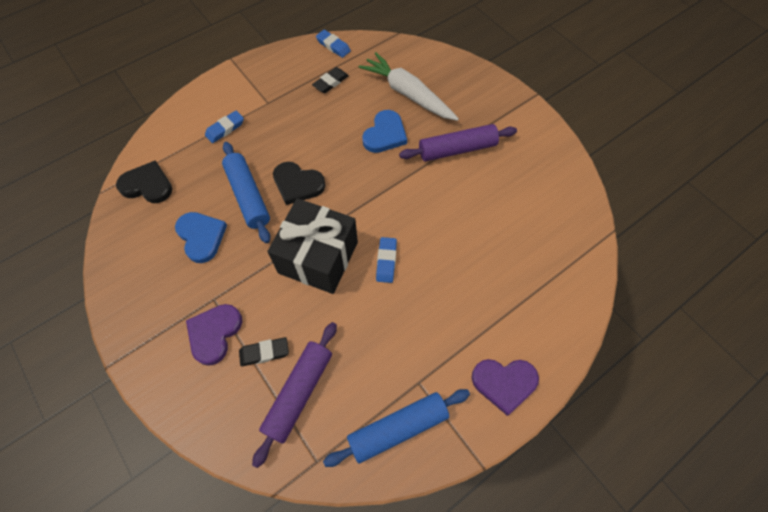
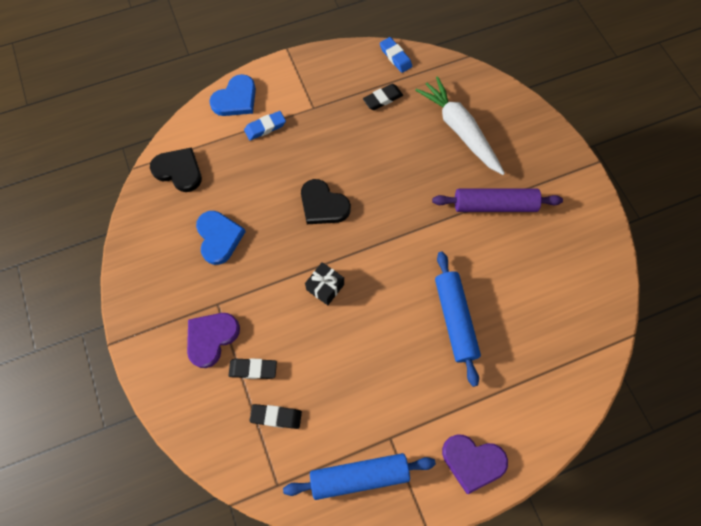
camera: 15 degrees right, 5 degrees up
blue rolling pin [222,142,270,243] -> blue rolling pin moved to [435,251,481,387]
purple rolling pin [252,322,337,468] -> black eraser [249,404,302,429]
black gift [267,198,358,294] -> black gift [305,262,344,305], size x0.45
blue heart [362,110,407,153] -> blue heart moved to [209,74,256,116]
blue eraser [376,237,397,283] -> none

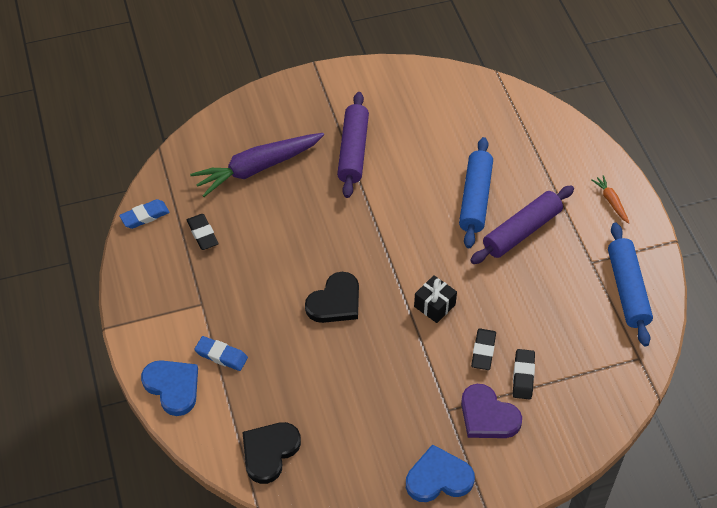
camera: 85 degrees left, 15 degrees down
blue heart [196,211,246,265] -> blue heart moved to [406,444,475,502]
blue eraser [244,111,286,141] -> blue eraser turned 45 degrees counterclockwise [194,336,248,371]
black eraser [249,404,302,429] -> black eraser moved to [471,328,496,370]
white carrot [415,76,505,175] -> purple carrot [190,133,324,197]
blue rolling pin [435,251,481,387] -> blue rolling pin turned 75 degrees counterclockwise [459,137,493,248]
purple heart [442,434,508,494] -> orange carrot [591,175,629,224]
none -> purple rolling pin [470,185,574,264]

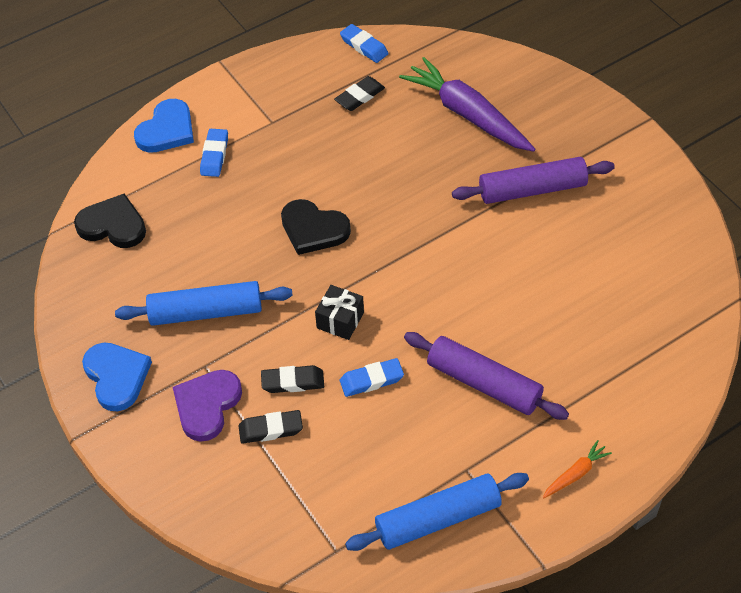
camera: 75 degrees right, 0 degrees up
blue rolling pin [459,137,493,248] -> blue rolling pin moved to [115,281,293,326]
none -> blue eraser [340,358,404,397]

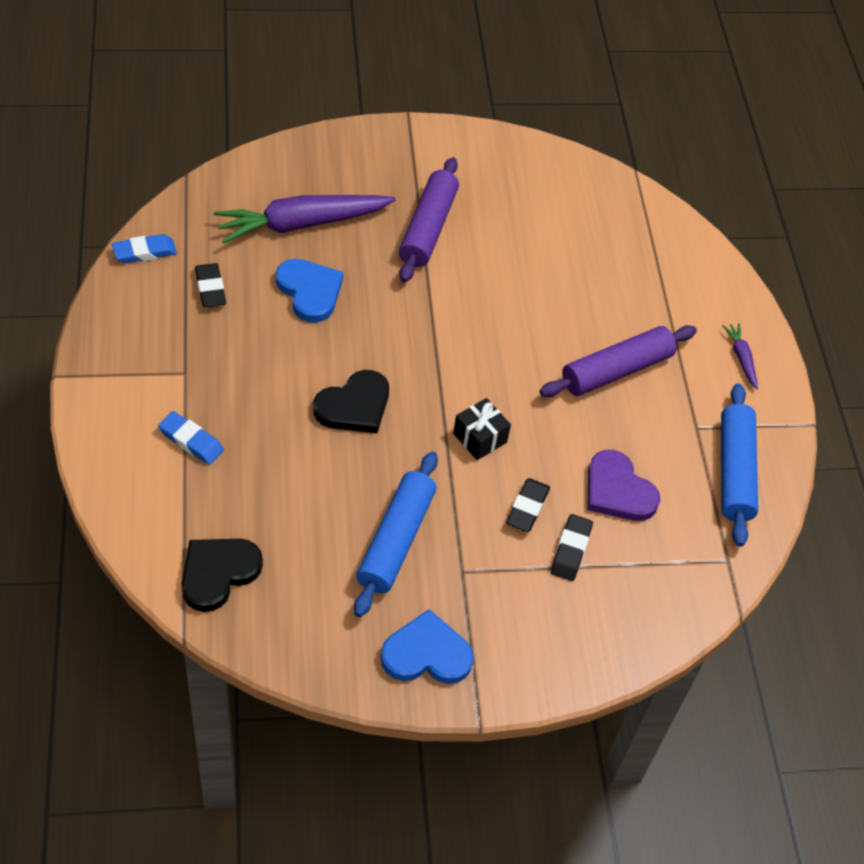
camera: 70 degrees left, 0 degrees up
blue heart [134,99,194,153] -> blue heart moved to [276,259,343,323]
purple heart [173,370,242,442] -> purple heart moved to [588,450,660,521]
blue eraser [340,358,404,397] -> none
orange carrot [543,440,612,499] -> purple carrot [722,323,758,389]

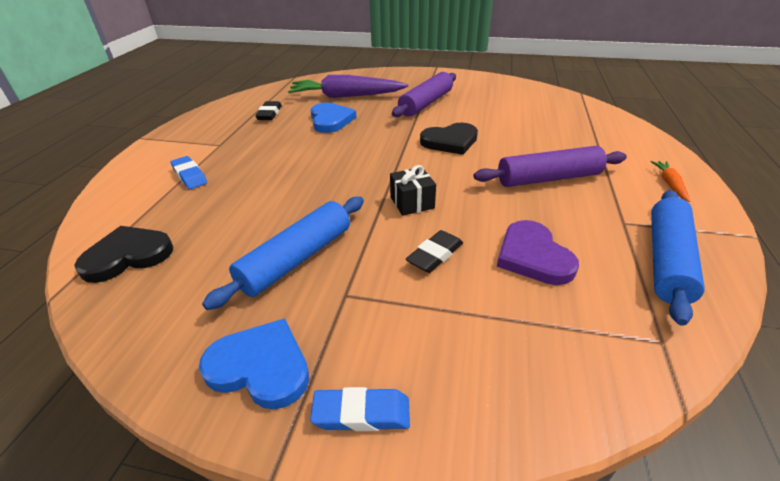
camera: 25 degrees right, 15 degrees down
blue eraser [112,234,177,263] -> blue eraser moved to [310,387,410,431]
black heart [313,370,389,433] -> black heart moved to [420,123,478,155]
black eraser [551,514,593,581] -> none
purple carrot [722,323,758,389] -> orange carrot [650,161,690,202]

